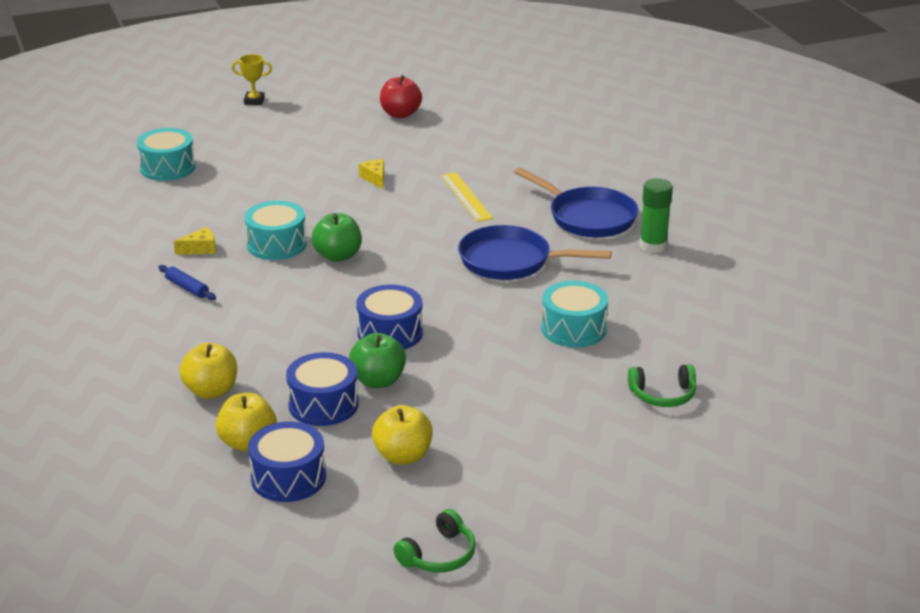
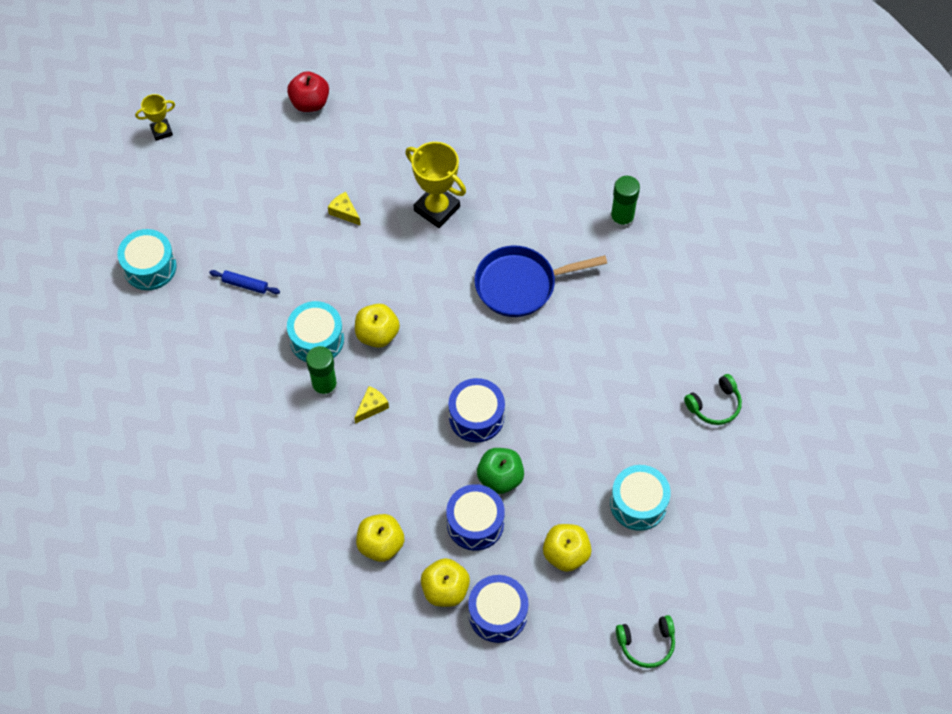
camera: 25 degrees left, 30 degrees up
blue rolling pin [158,265,216,300] -> blue rolling pin moved to [209,270,280,294]
yellow cheese [174,227,216,254] -> yellow cheese moved to [354,386,389,424]
green apple [311,213,362,262] -> yellow apple [355,304,400,348]
green headphones [393,509,476,573] -> green headphones turned 60 degrees clockwise [616,615,675,668]
yellow ruler [441,172,493,222] -> yellow trophy [405,142,466,228]
blue pan [514,168,638,238] -> none
turquoise drum [541,281,608,347] -> turquoise drum moved to [610,465,671,531]
none -> green glue stick [306,346,338,398]

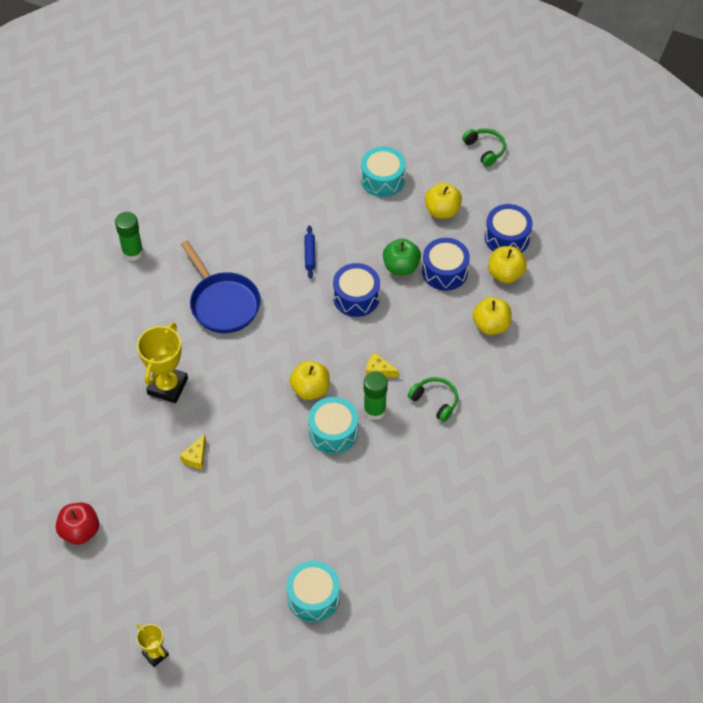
camera: 110 degrees left, 5 degrees down
blue rolling pin [209,270,280,294] -> blue rolling pin moved to [304,225,316,279]
green headphones [684,374,742,425] -> green headphones moved to [408,377,458,422]

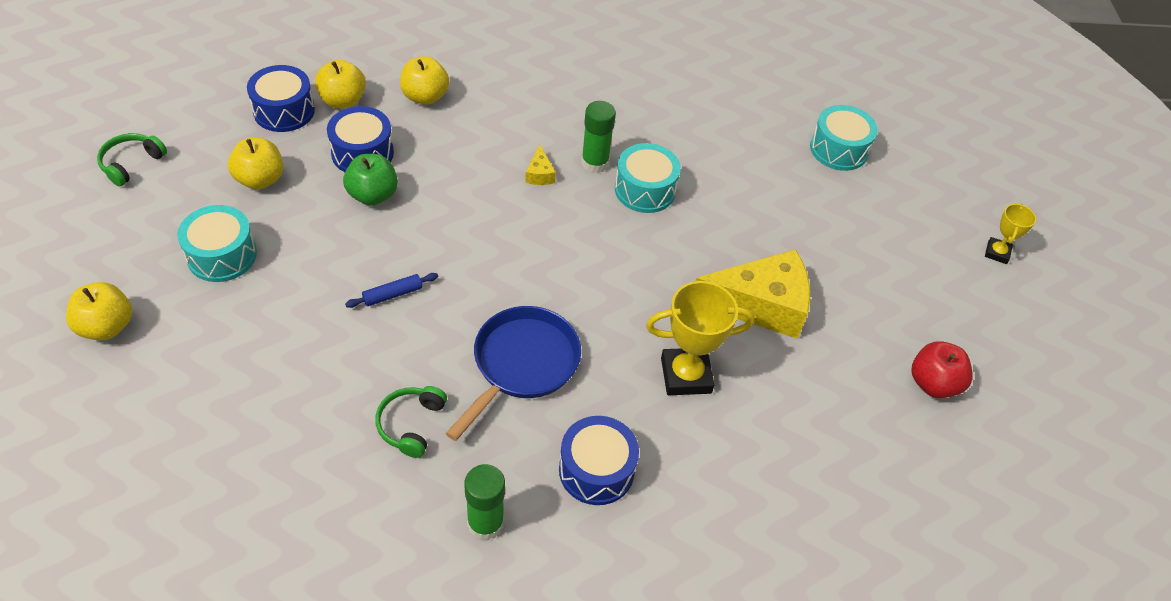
camera: 120 degrees left, 5 degrees down
yellow cheese [180,434,206,469] -> yellow cheese [696,249,810,339], size x2.47
yellow apple [289,361,330,400] -> yellow apple moved to [66,282,132,340]
blue drum [333,263,380,317] -> blue drum moved to [559,416,639,505]
green headphones [408,377,458,422] -> green headphones moved to [376,386,447,458]

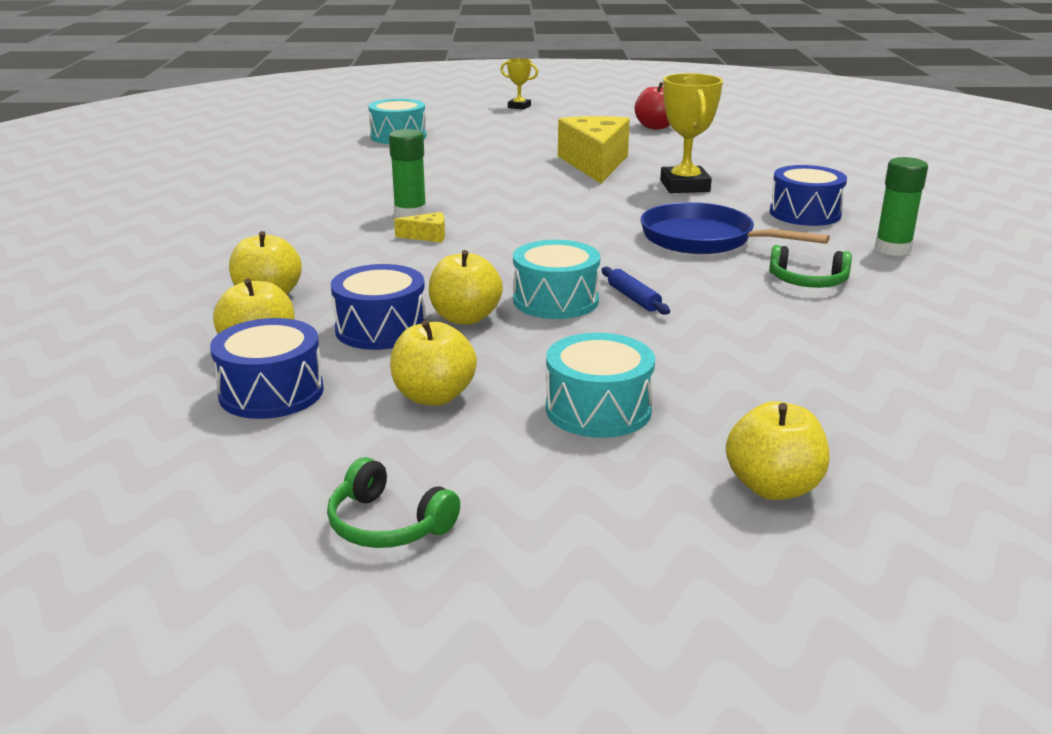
camera: 85 degrees left, 25 degrees down
green apple [343,154,398,205] -> yellow apple [429,250,503,325]
turquoise drum [615,143,681,213] -> turquoise drum moved to [513,240,600,319]

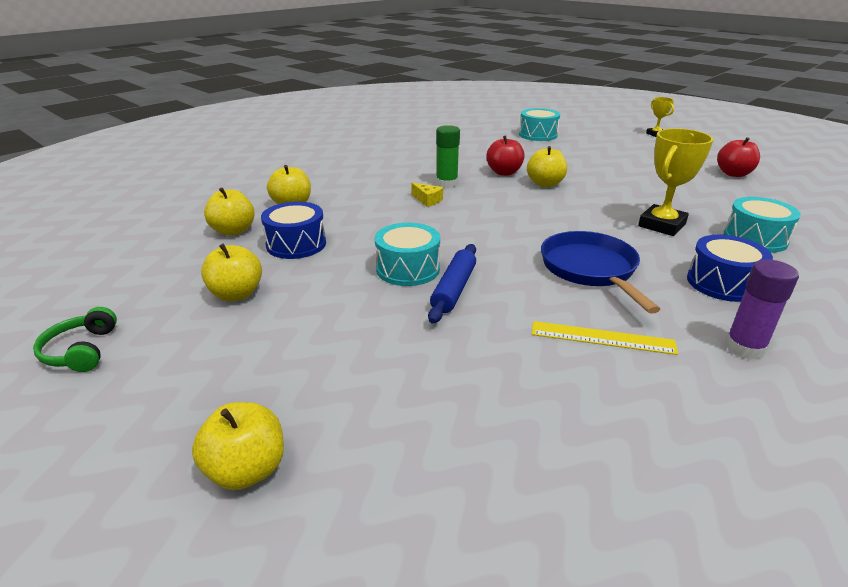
camera: 45 degrees right, 5 degrees up
blue drum [210,318,324,419] -> none
yellow apple [429,250,503,325] -> yellow apple moved to [527,146,567,187]
turquoise drum [546,333,655,438] -> turquoise drum moved to [724,197,801,253]
yellow cheese [558,116,630,184] -> none
blue rolling pin [602,267,670,315] -> blue rolling pin [428,244,476,323], size x1.55
green headphones [769,245,852,288] -> yellow ruler [532,321,678,355]
green glue stick [875,157,928,256] -> purple glue stick [725,259,799,360]
none -> red apple [486,135,525,176]

